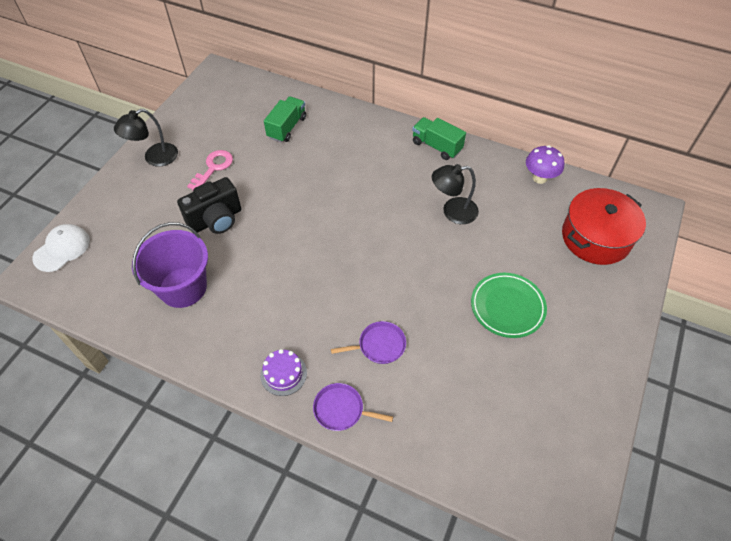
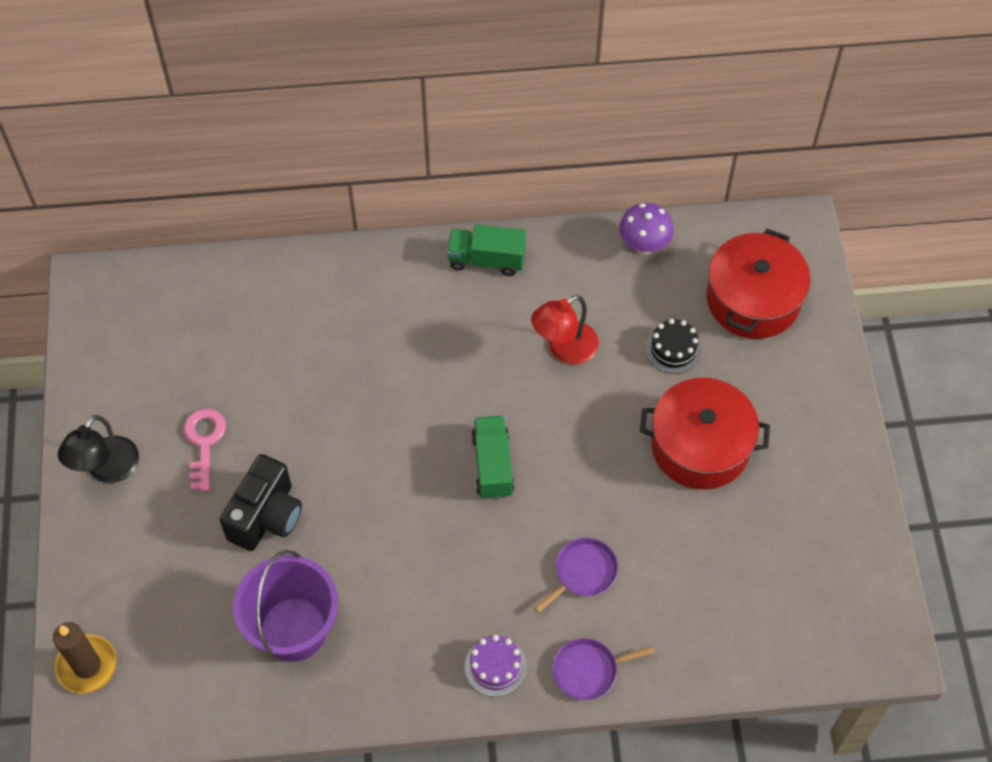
camera: 30 degrees left, 5 degrees up
white cap [32,224,90,272] -> brown candle [53,622,117,694]
green truck [264,96,306,142] -> green truck moved to [471,415,514,499]
black lamp [432,164,479,224] -> red lamp [531,295,599,365]
green plate [471,273,547,338] -> red pot [640,378,770,490]
none -> black cake [645,319,702,374]

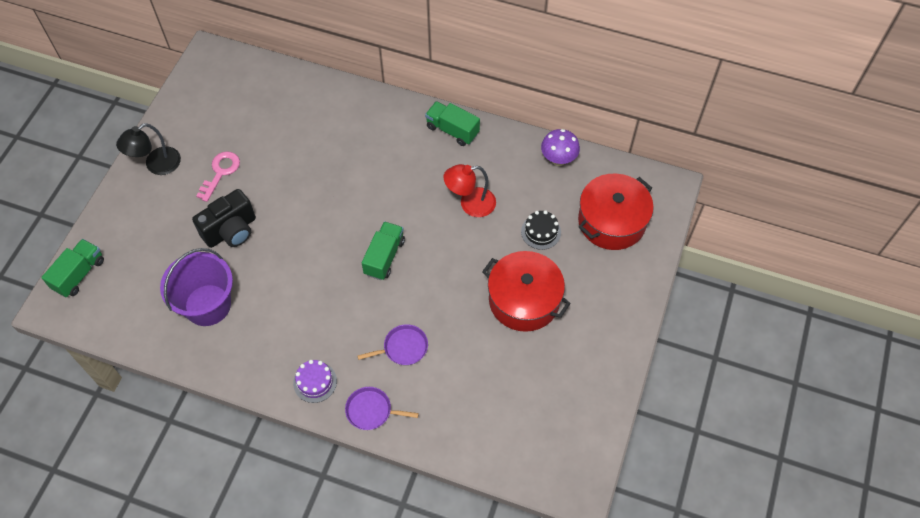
camera: 25 degrees right, 0 degrees up
brown candle [53,622,117,694] -> green truck [41,239,104,297]

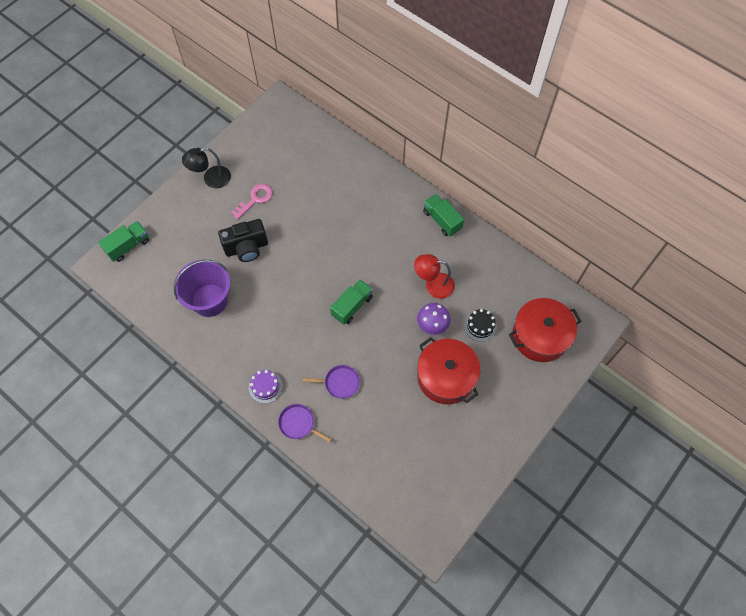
camera: 20 degrees right, 5 degrees up
purple mushroom [541,129,580,166] -> purple mushroom moved to [417,303,451,335]

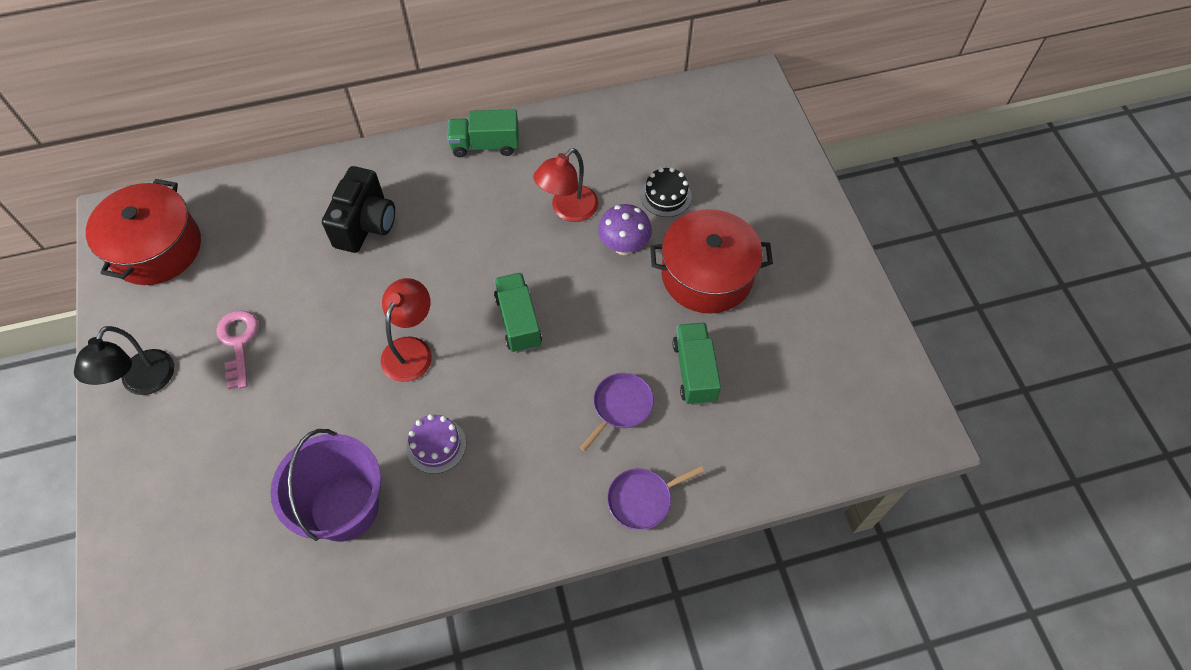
camera: 55 degrees left, 5 degrees down
green truck [98,221,149,262] -> green truck moved to [672,322,721,405]
black camera [218,219,268,262] -> black camera moved to [322,166,395,253]
purple cake [249,370,283,404] -> purple cake moved to [406,414,466,474]
red pot [509,298,581,362] -> red pot moved to [86,179,201,285]
none -> red lamp [381,278,432,382]

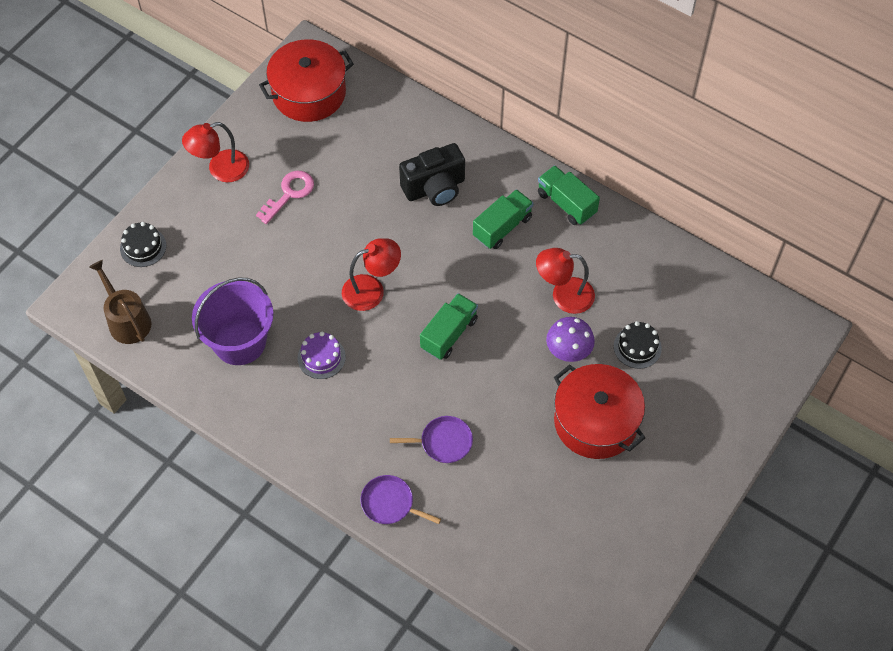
camera: 50 degrees right, 0 degrees up
black lamp [74,326,174,395] -> red lamp [182,122,249,182]
green truck [672,322,721,405] -> green truck moved to [473,189,533,249]
none -> brown watering can [89,260,151,344]
none -> black cake [120,222,166,267]

